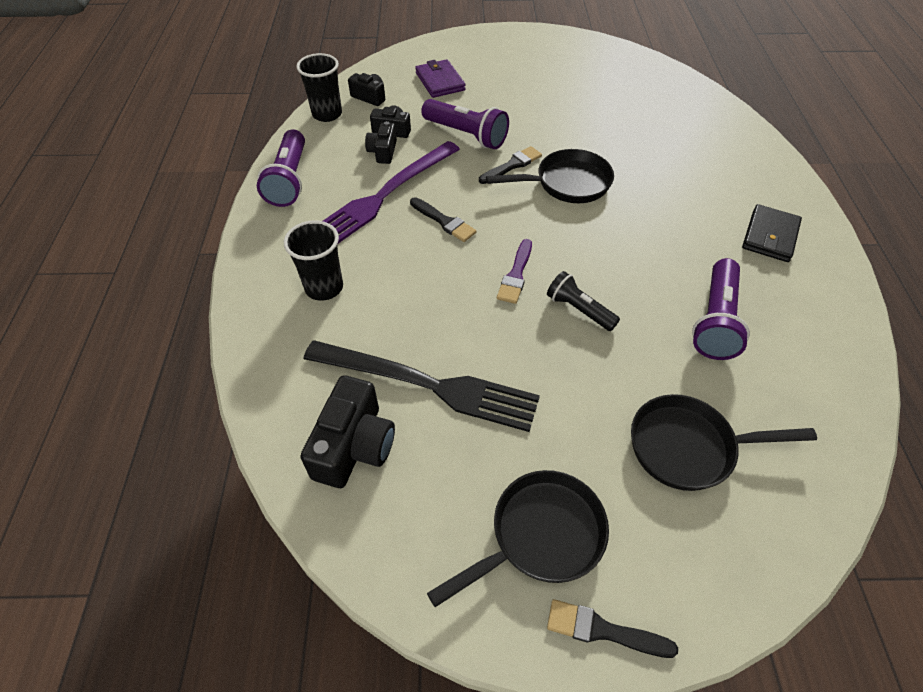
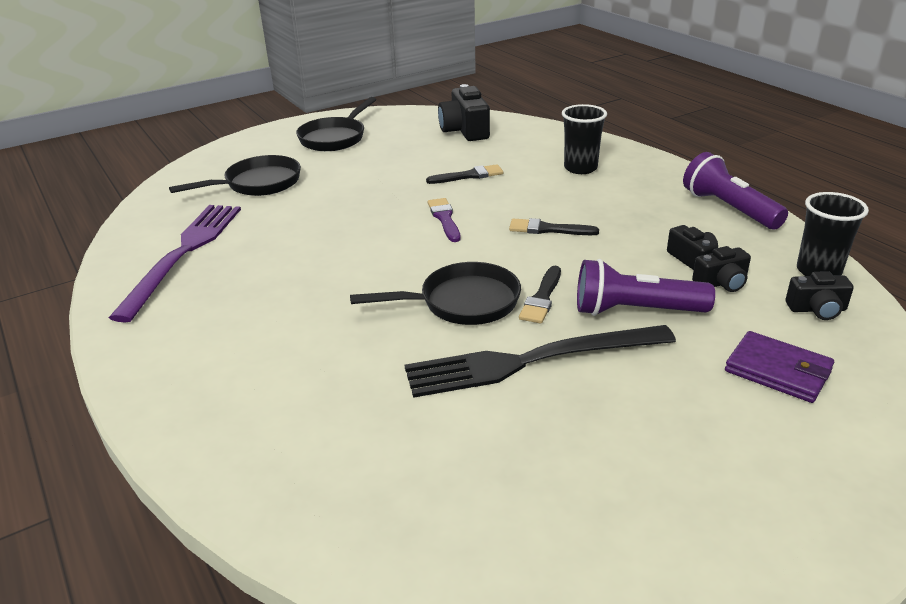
camera: 150 degrees right, 20 degrees down
black fork [304,340,540,432] -> black fork moved to [405,325,676,398]
purple fork [323,141,460,243] -> purple fork moved to [109,205,241,323]
black pan [486,149,614,203] -> black pan turned 150 degrees counterclockwise [350,262,521,325]
black flashlight [547,271,620,331] -> none
black brush [547,599,678,658] -> black brush moved to [426,164,503,184]
purple flashlight [692,258,750,360] -> none
black wallet [742,204,802,262] -> none

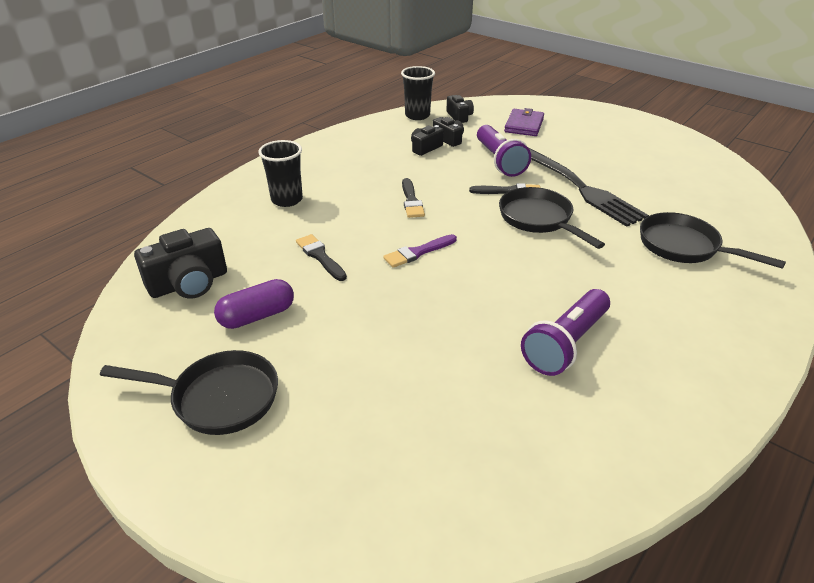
camera: 110 degrees left, 5 degrees up
purple fork [109,205,241,323] -> none
black pan [169,155,301,196] -> black pan moved to [640,212,786,269]
purple flashlight [683,152,788,229] -> purple flashlight moved to [521,289,610,376]
none -> purple capsule [214,279,294,329]

